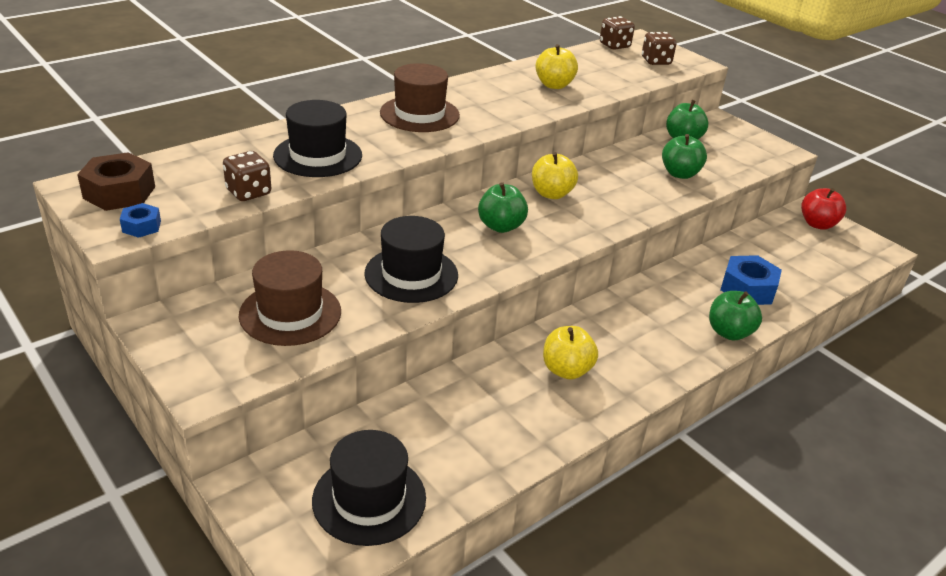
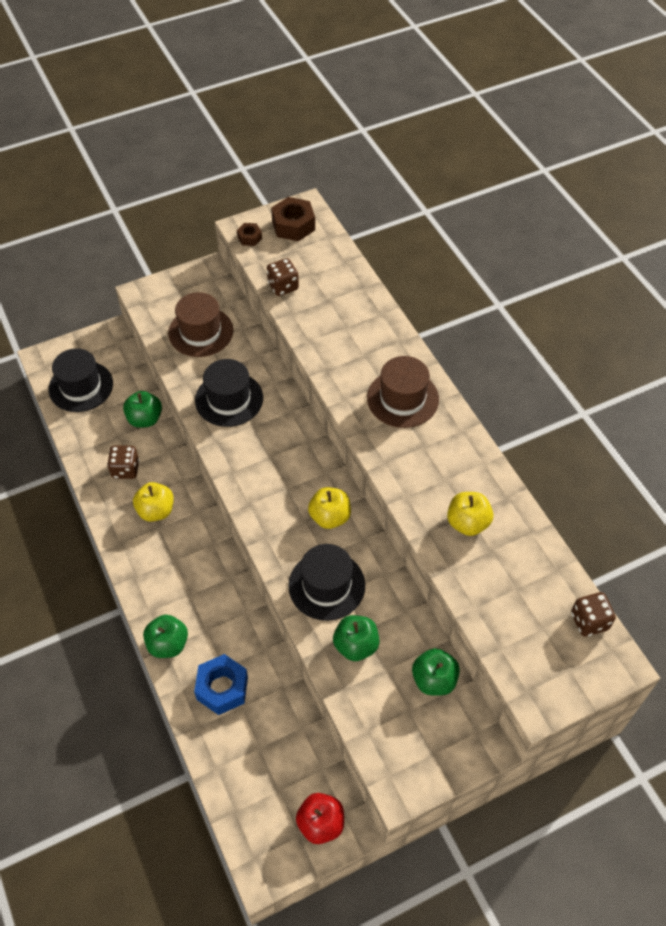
camera: 105 degrees right, 20 degrees up
blue nut [120,203,161,238] -> brown nut [237,223,262,246]
black hat [273,100,362,177] -> black hat moved to [288,544,365,621]
green apple [478,182,528,233] -> green apple moved to [123,391,162,428]
brown dice [642,32,676,65] -> brown dice moved to [107,445,139,479]

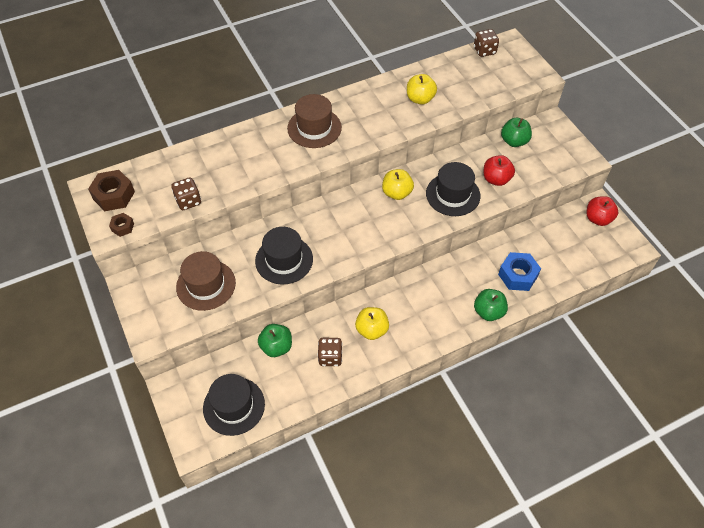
camera: 90 degrees left, 0 degrees up
green apple [333,615,380,661] -> red apple [483,155,515,186]

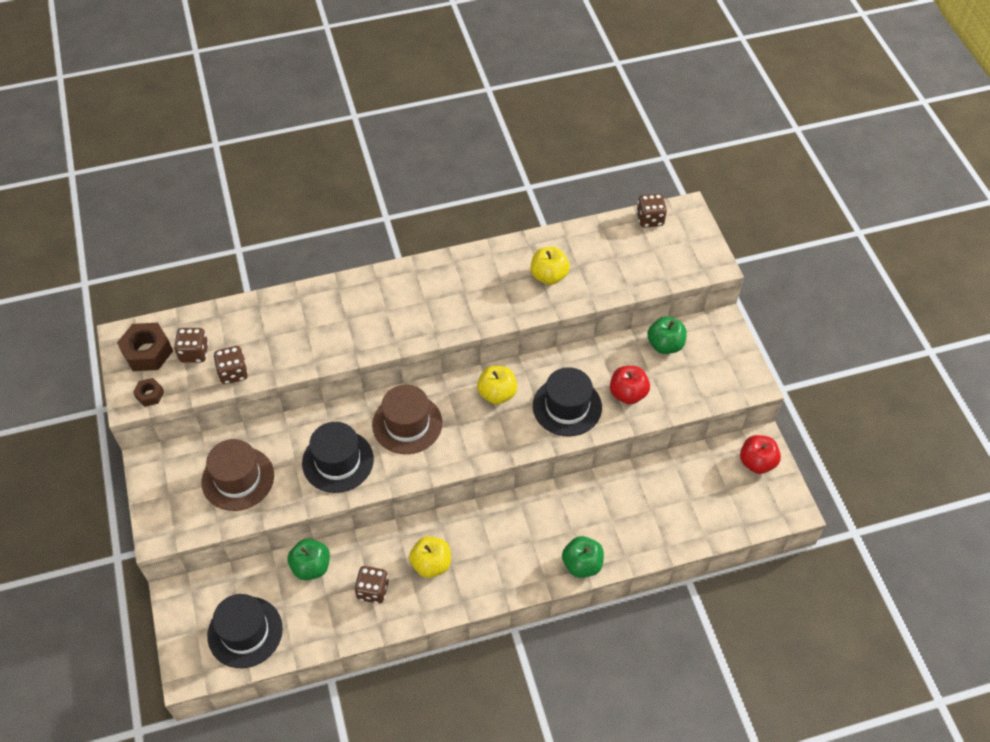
camera: 10 degrees right, 0 degrees up
brown hat [287,94,342,148] -> brown hat moved to [372,385,442,454]
blue nut [498,252,541,291] -> none
none -> brown dice [174,328,209,362]

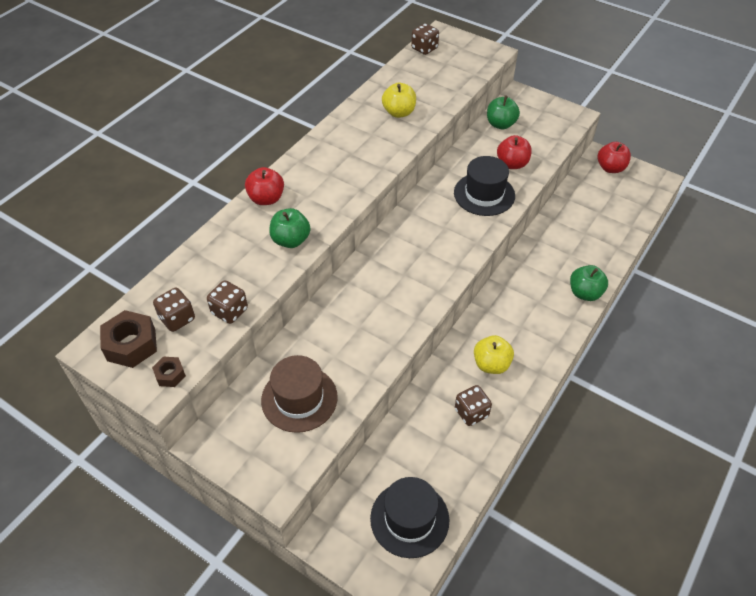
camera: 40 degrees left, 5 degrees down
green apple [288,539,330,580] -> green apple moved to [269,208,310,248]
black hat [302,422,374,493] -> none
brown hat [372,385,442,454] -> none
yellow apple [477,366,517,404] -> none
none -> red apple [245,167,284,205]

